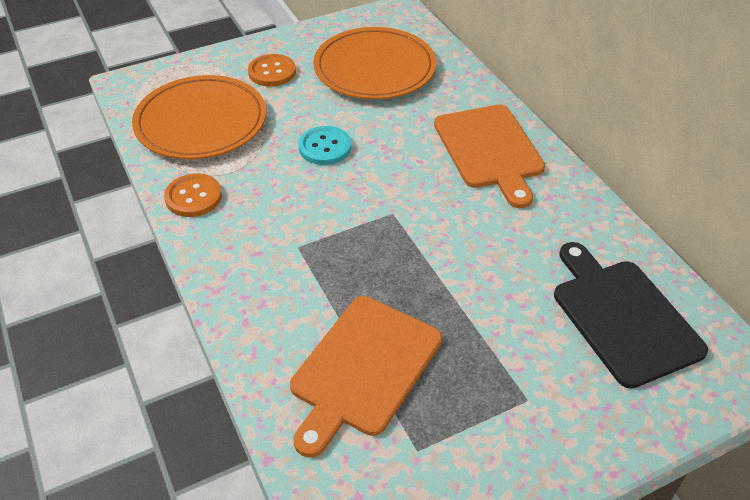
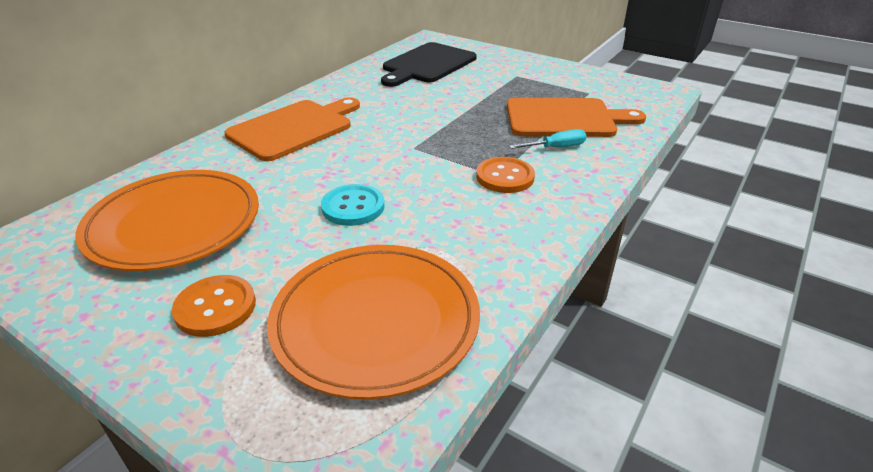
camera: 120 degrees left, 10 degrees down
orange button [164,173,222,217] -> orange button moved to [476,157,535,193]
none -> turquoise screwdriver [509,129,586,149]

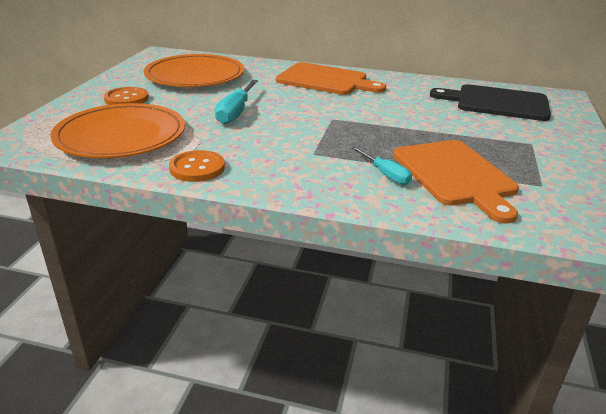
camera: 70 degrees right, 5 degrees down
turquoise button [321,184,385,226] -> turquoise screwdriver [215,80,258,124]
orange button [476,157,535,193] -> orange button moved to [169,150,225,182]

